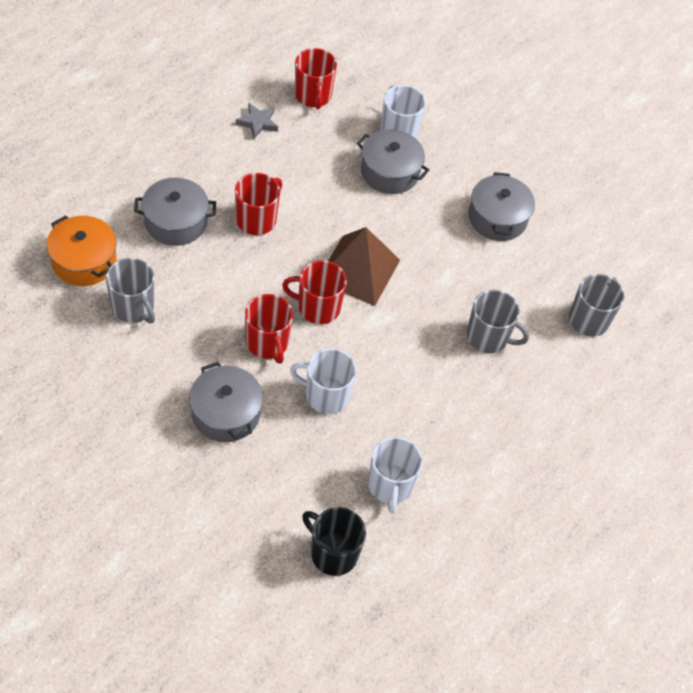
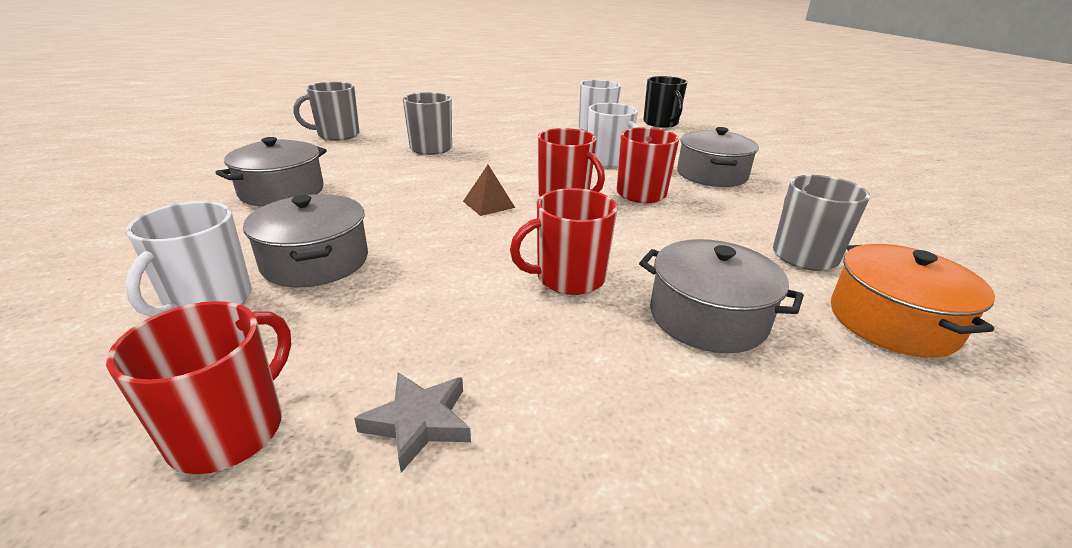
camera: 140 degrees left, 25 degrees down
brown pyramid [328,227,400,306] -> brown pyramid [463,165,515,216], size x0.47

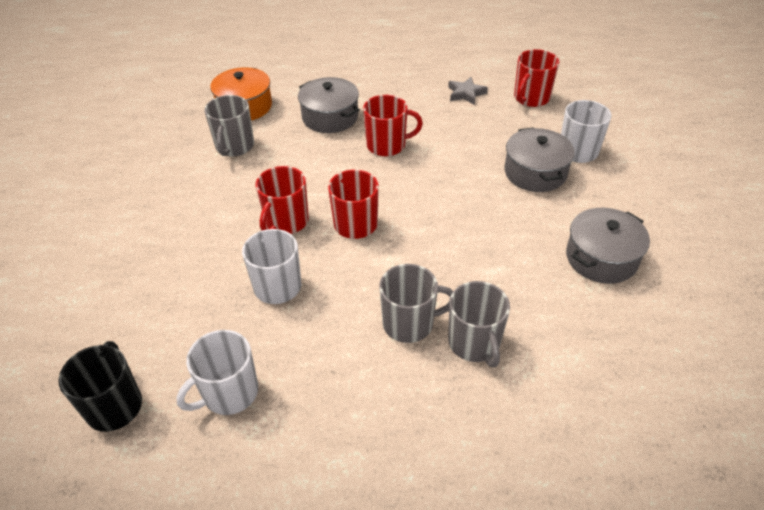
camera: 165 degrees left, 15 degrees up
grey mug [294,82,359,141] -> grey mug moved to [379,264,453,343]
brown pyramid [463,165,515,216] -> none
grey pot [677,127,759,187] -> none

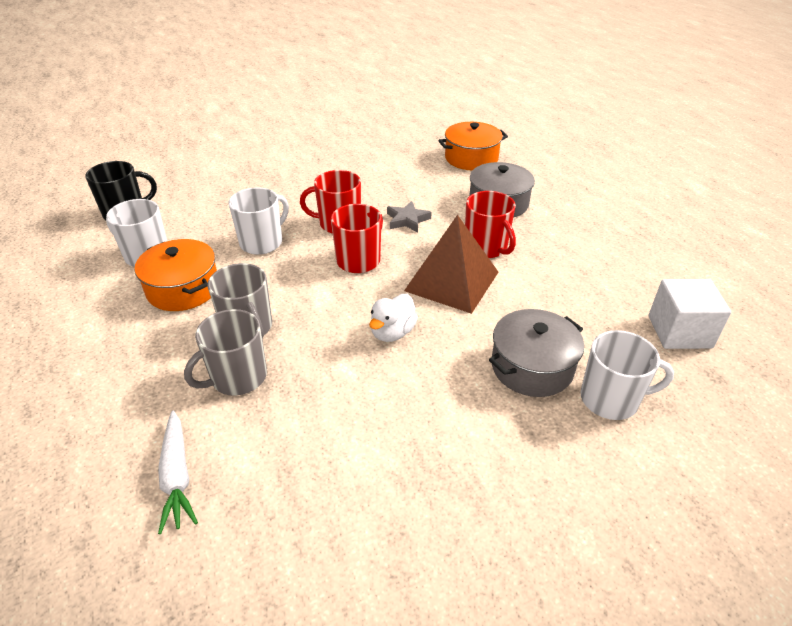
camera: 65 degrees right, 5 degrees down
grey mug [204,95,254,156] -> none
grey star [448,77,488,105] -> grey star moved to [387,201,432,232]
red mug [514,49,559,107] -> white cube [648,279,731,349]
grey pot [566,208,650,284] -> none
none -> orange pot [135,239,217,311]
none -> white carrot [158,410,198,534]
none -> white duck [369,294,418,342]
none -> brown pyramid [404,215,498,314]

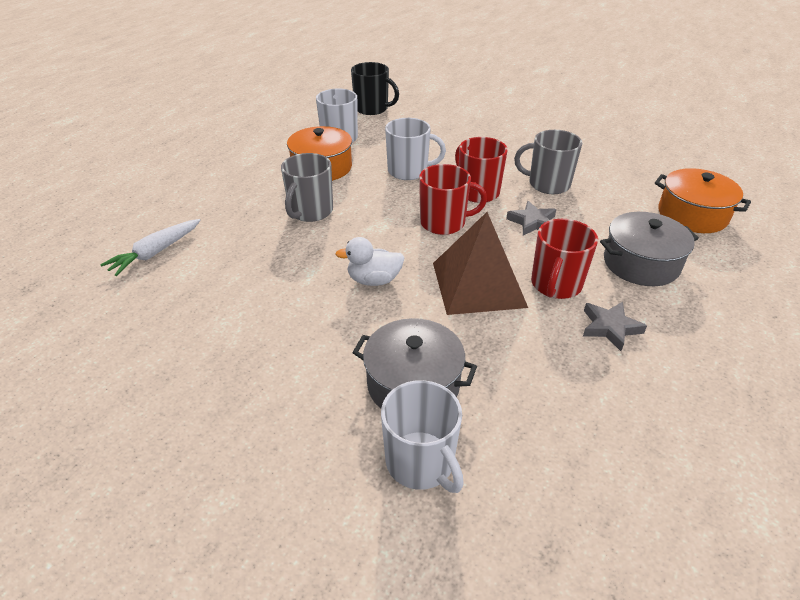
camera: 55 degrees right, 0 degrees up
grey mug [184,309,267,396] -> grey mug moved to [514,130,582,194]
white cube [648,279,731,349] -> none
none -> grey star [583,302,647,351]

